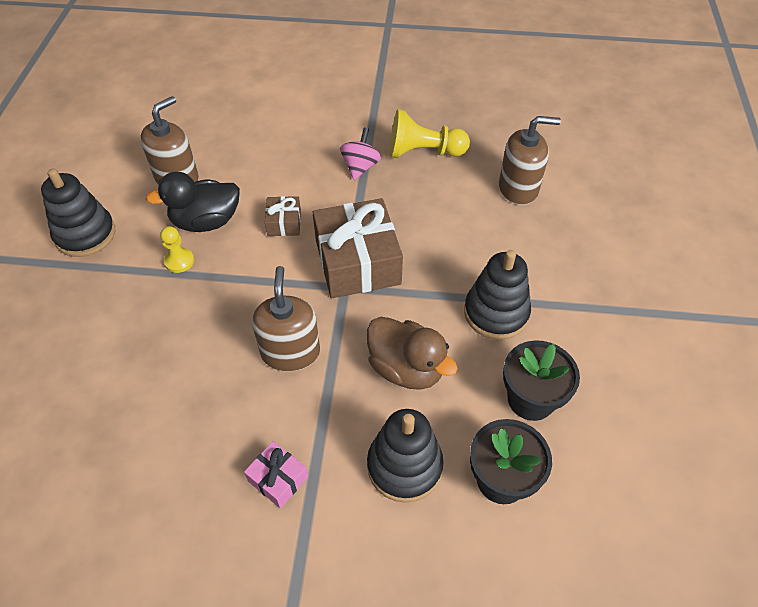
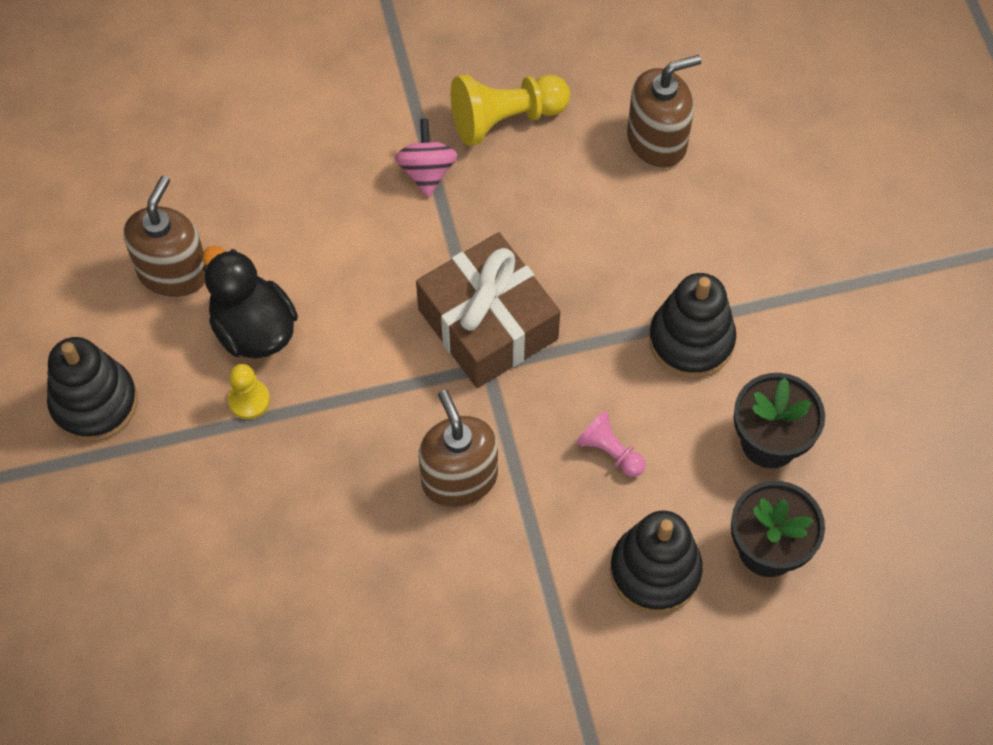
camera: 20 degrees left, 10 degrees up
black duck [146,172,240,232] -> black duck turned 90 degrees clockwise [202,246,298,359]
pink gift [244,441,308,508] -> none
brown gift [265,196,301,236] -> none
brown duck [367,317,458,390] -> pink pawn [576,411,646,477]

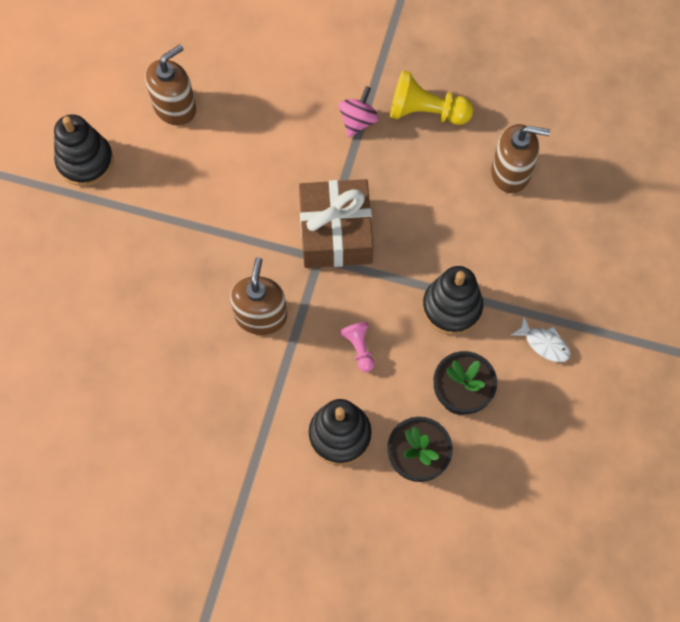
camera: 30 degrees right, 5 degrees up
black duck [202,246,298,359] -> none
yellow pawn [228,364,270,419] -> none
none -> white fish [511,316,571,362]

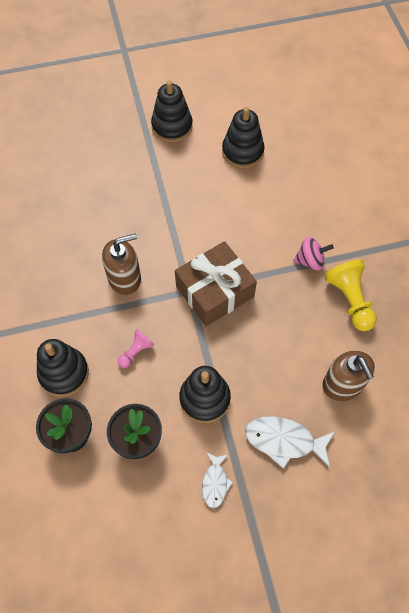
camera: 60 degrees right, 5 degrees down
brown soap dispenser [145,45,196,126] -> black stacking toy [222,107,265,168]
none -> white fish [245,416,334,469]

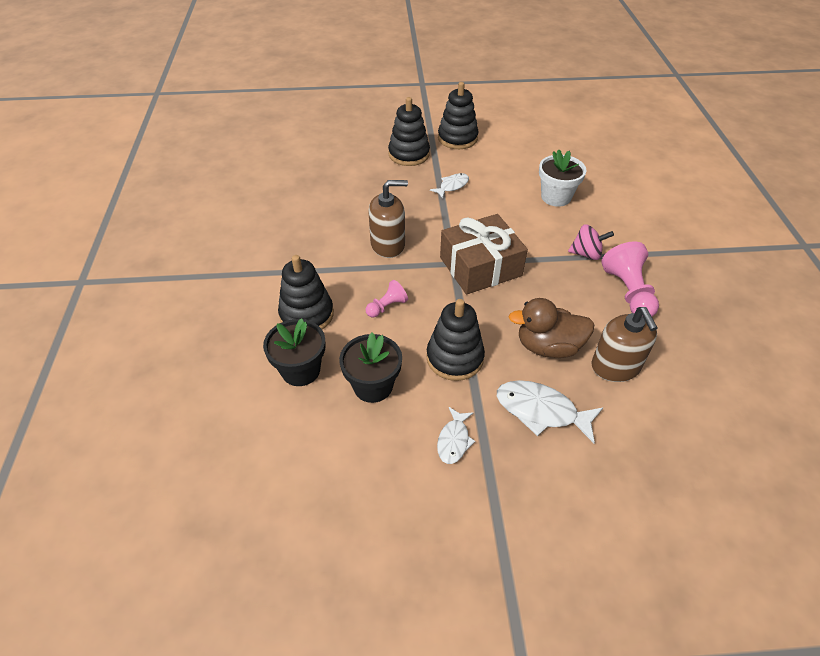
camera: 10 degrees right, 15 degrees down
black stacking toy [222,107,265,168] -> black stacking toy moved to [388,97,430,166]
yellow pawn [324,260,377,331] -> pink pawn [601,241,659,317]
none -> white fish [430,173,469,199]
none -> brown duck [509,298,594,358]
none -> white flower pot [539,149,587,207]

